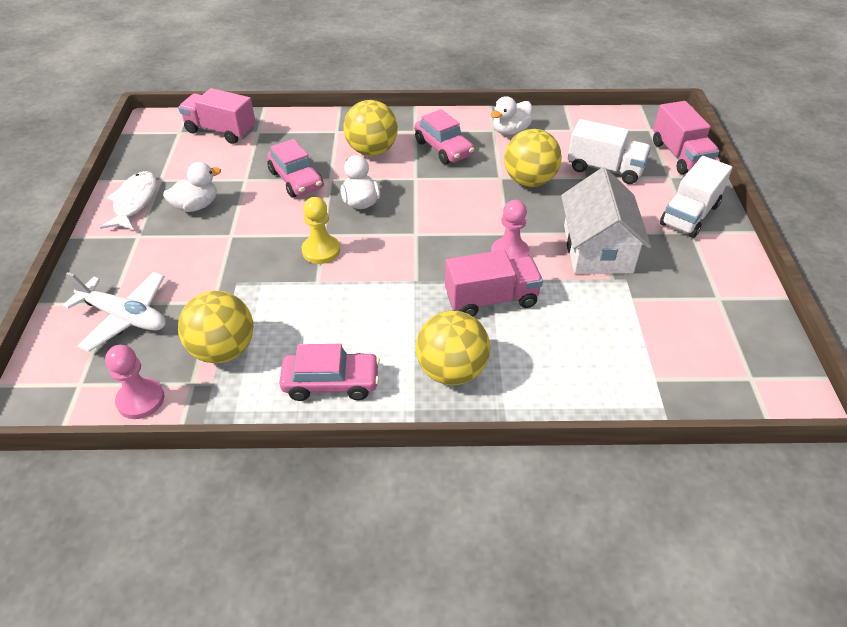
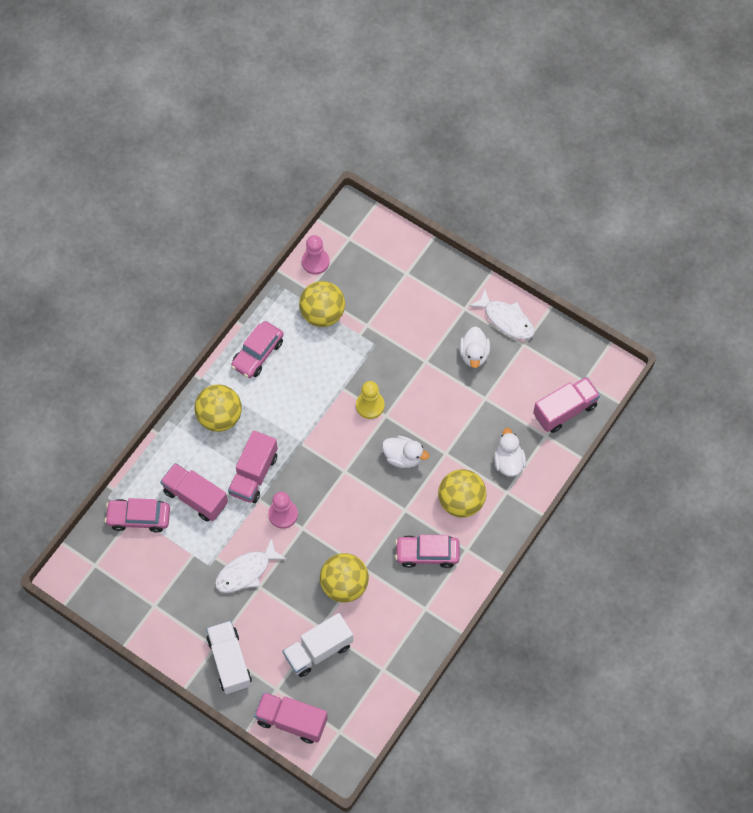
camera: 125 degrees right, 20 degrees up
white plane [63,272,166,352] -> none
pink car [267,139,323,198] -> pink car moved to [105,498,170,533]
white duck [491,96,532,135] -> white duck moved to [494,428,526,477]
white house [561,167,651,273] -> white fish [215,537,286,593]
none -> pink truck [160,463,228,522]

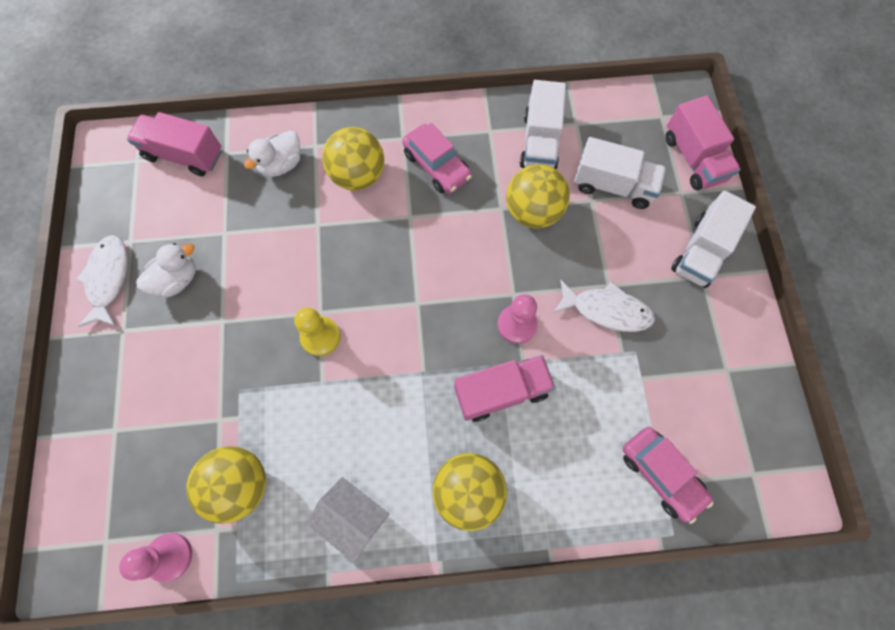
camera: 130 degrees left, 5 degrees up
pink truck [160,463,228,522] -> none
pink car [231,321,283,378] -> white house [307,477,389,563]
white duck [382,436,429,468] -> none
none -> white truck [520,80,566,170]

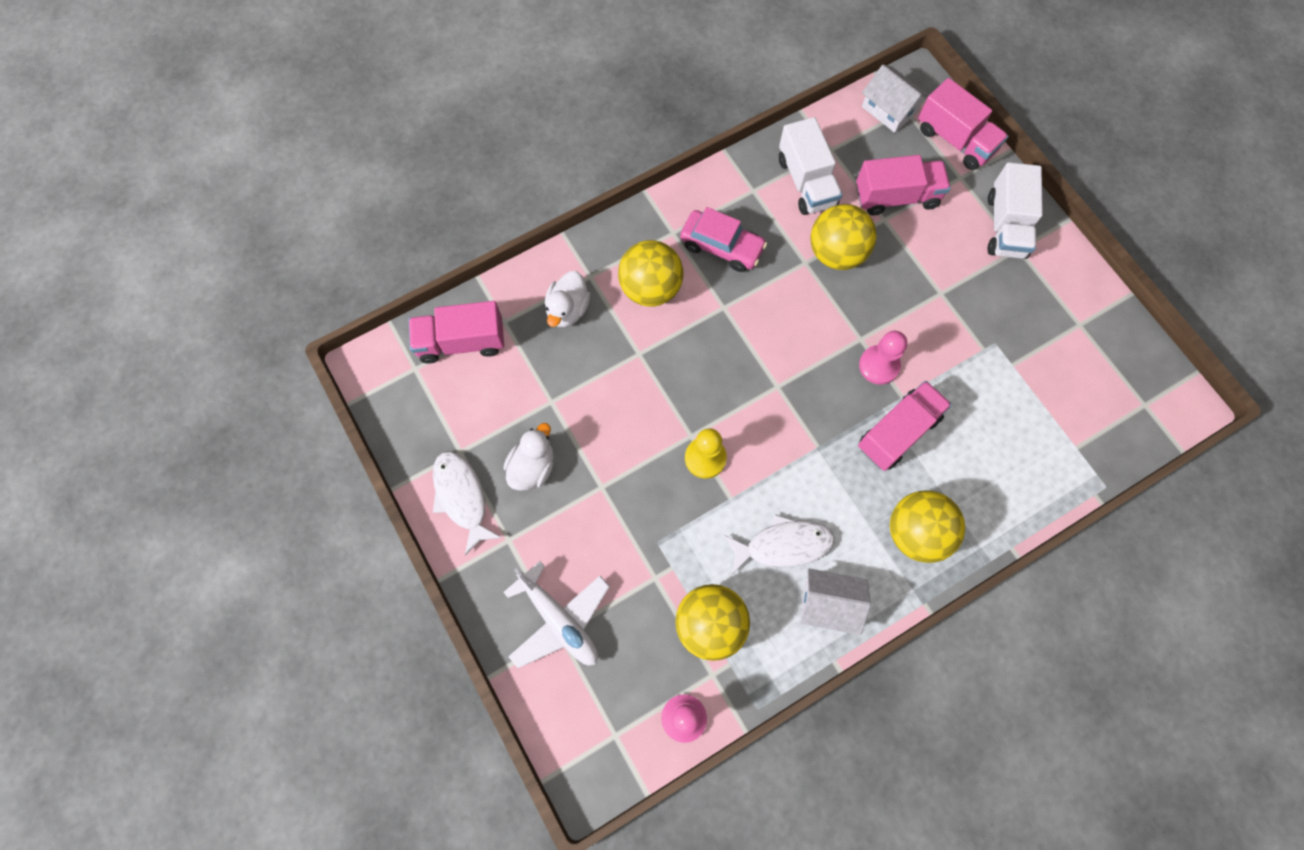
camera: 25 degrees left, 0 degrees up
white fish [553,280,655,332] -> white fish moved to [724,514,834,574]
white truck [574,137,667,209] -> pink truck [856,155,951,216]
pink car [623,427,713,524] -> none
none -> white plane [503,561,610,668]
none -> white house [862,65,929,133]

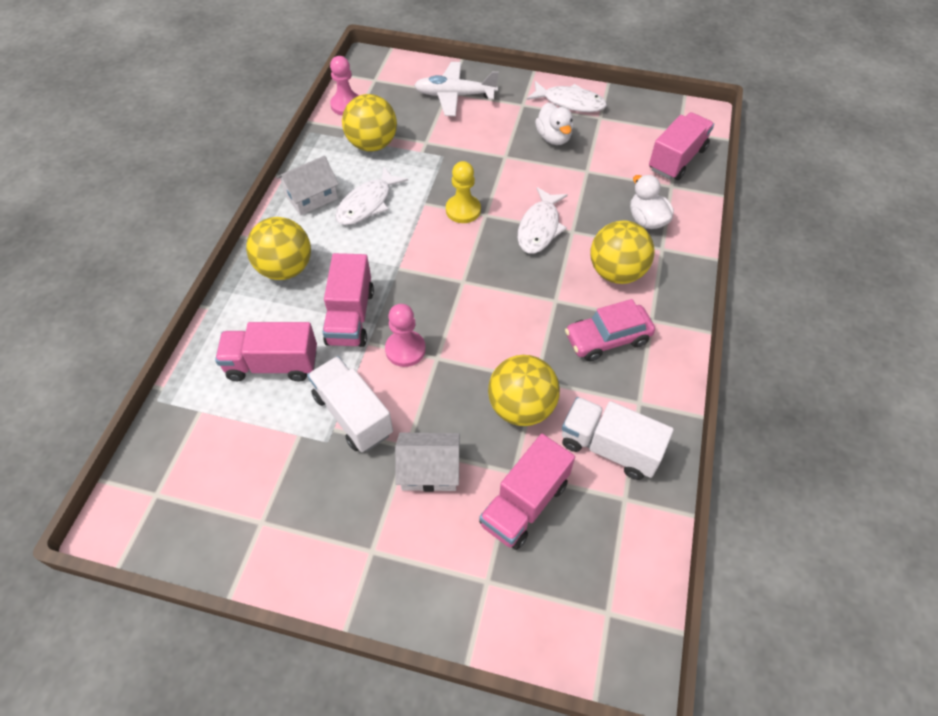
camera: 135 degrees right, 15 degrees down
white house [862,65,929,133] -> white house moved to [395,433,460,492]
pink truck [918,78,1009,170] -> pink truck moved to [215,322,317,381]
white truck [988,162,1043,259] -> white truck moved to [307,356,393,452]
none -> white fish [518,187,568,254]

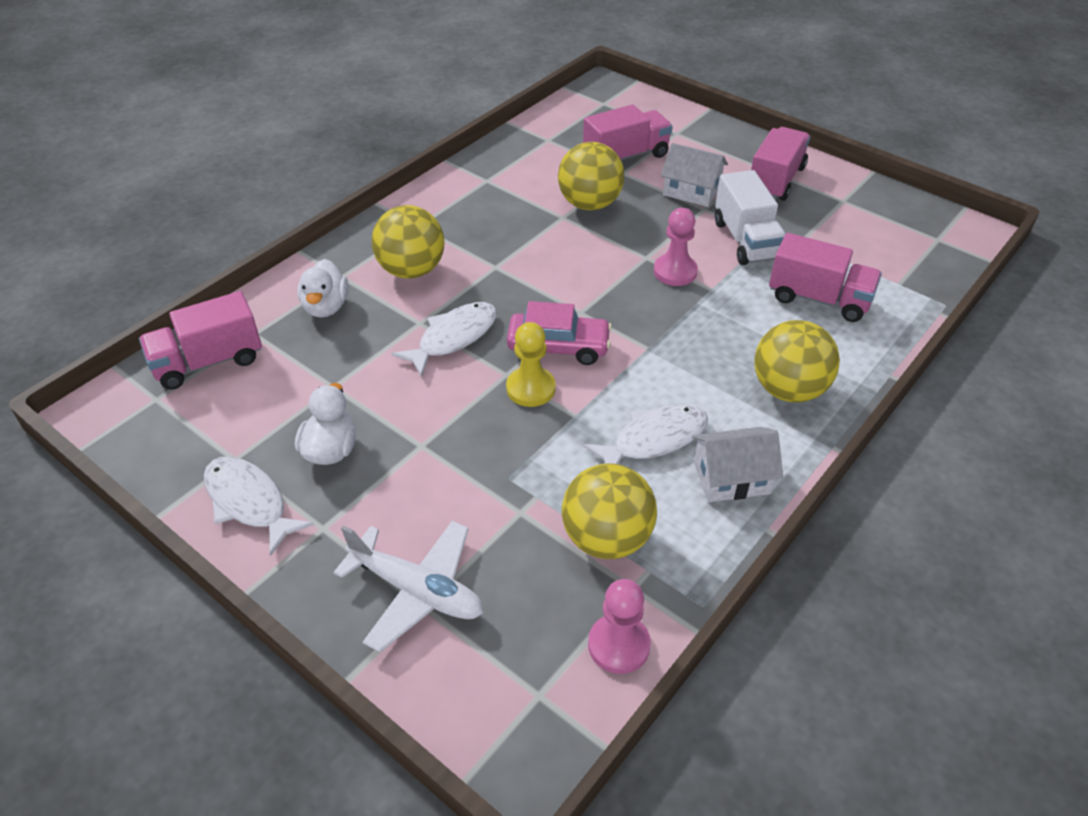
camera: 155 degrees left, 10 degrees down
pink truck [322,253,374,347] -> pink truck moved to [751,127,810,201]
white truck [562,397,674,480] -> none
pink car [565,299,655,361] -> pink car moved to [507,301,612,365]

